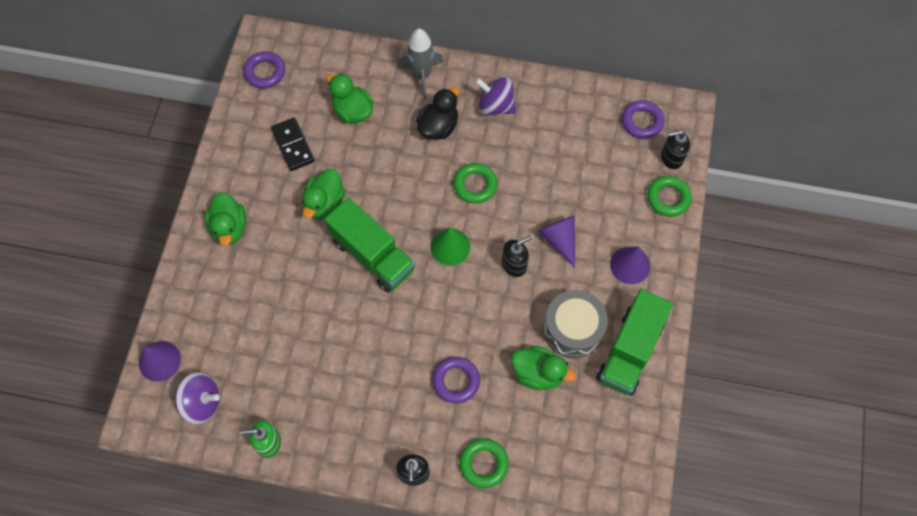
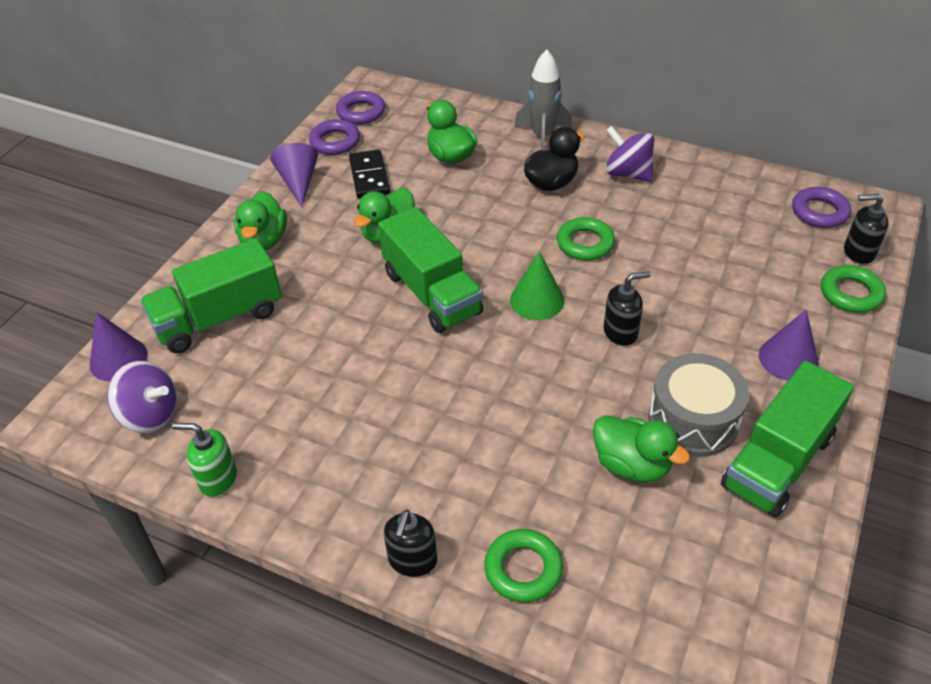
camera: 15 degrees right, 20 degrees down
purple ring [432,357,480,403] -> purple ring moved to [309,119,360,155]
purple cone [538,215,575,268] -> purple cone moved to [270,143,318,207]
none -> green truck [140,238,282,353]

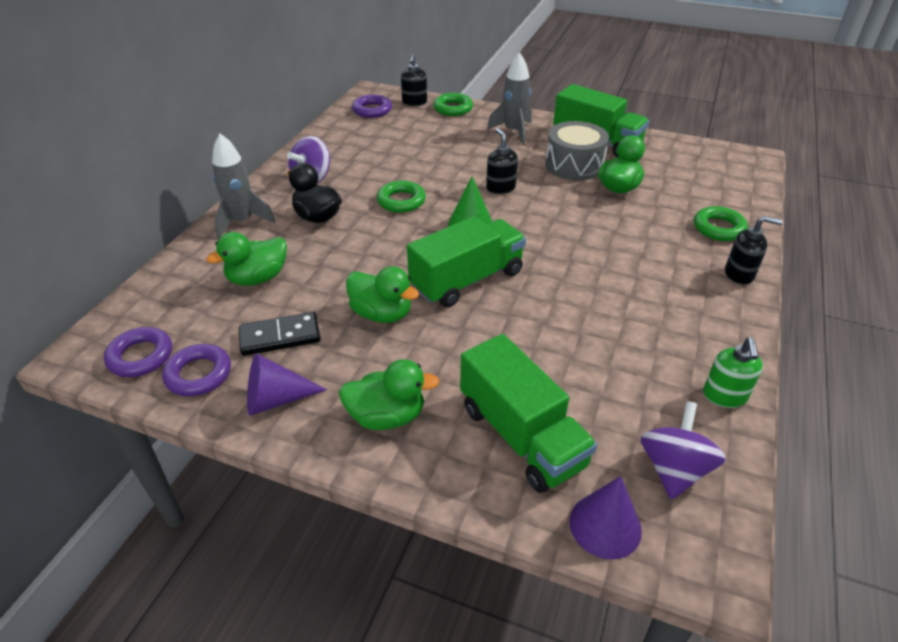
camera: 95 degrees left, 5 degrees down
purple cone [759,310,819,381] -> grey rocket [487,52,531,145]

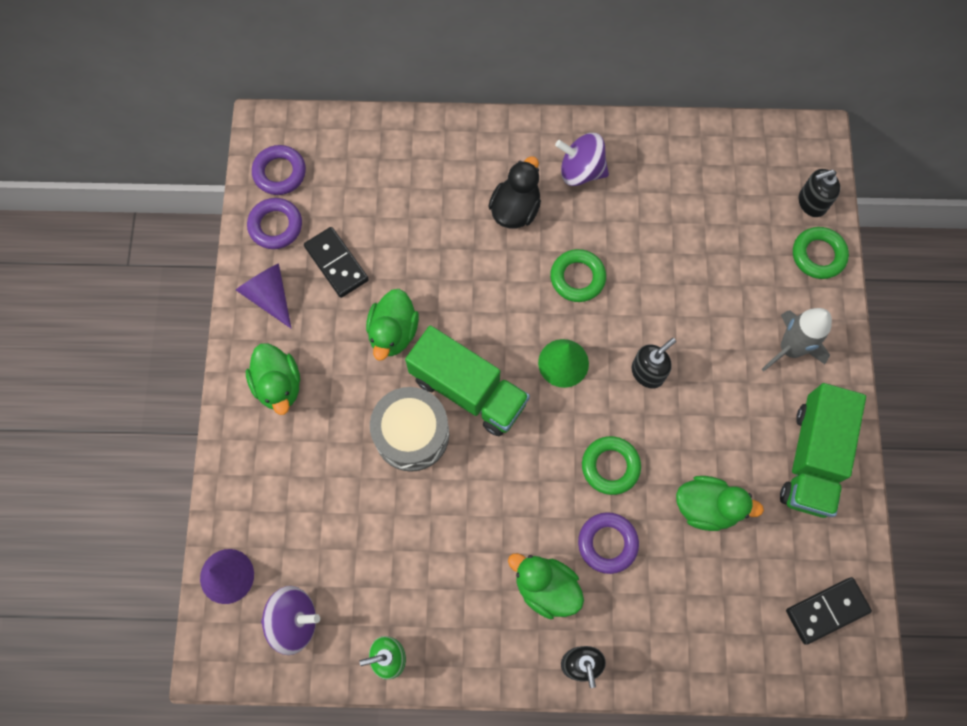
camera: 70 degrees right, 30 degrees up
green duck [206,232,287,286] -> green duck moved to [508,553,584,620]
grey rocket [212,134,275,238] -> none
purple ring [352,94,392,118] -> purple ring moved to [578,512,639,574]
green truck [460,334,597,493] -> none
grey drum [545,121,609,181] -> grey drum moved to [370,387,449,472]
green ring [694,206,748,241] -> green ring moved to [582,436,641,495]
none -> black domino [786,577,872,645]

